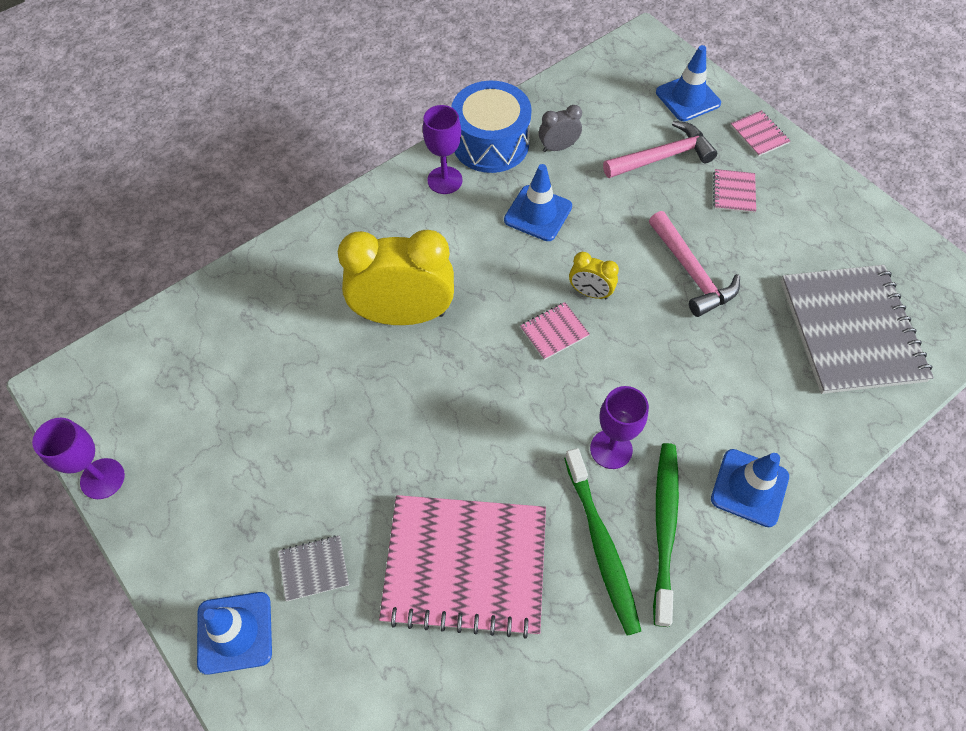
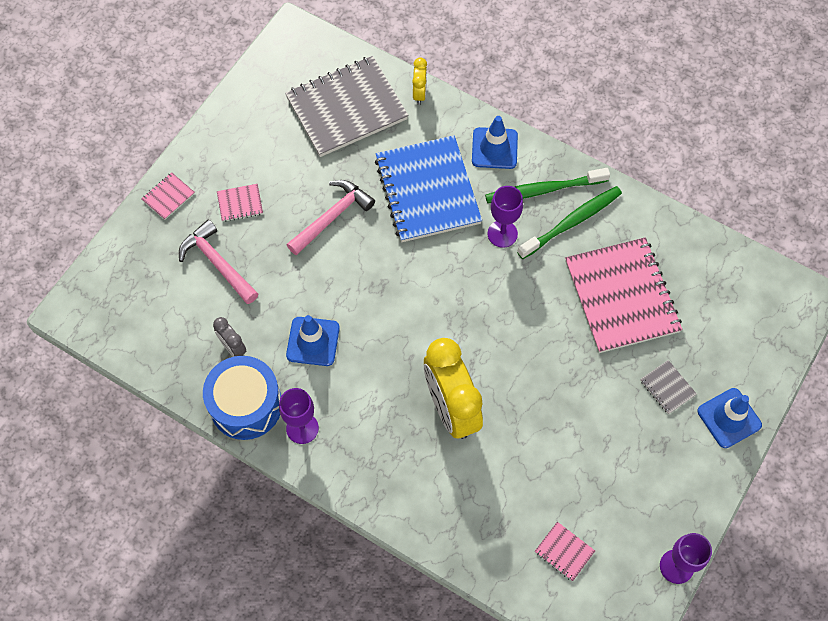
camera: 110 degrees left, 5 degrees up
pink notebook [520,302,590,360] -> pink notebook moved to [535,522,595,581]
yellow clock [569,252,619,299] -> yellow clock moved to [412,57,427,105]
blue traffic cone [656,45,721,121] -> none
none -> blue notebook [375,135,482,242]

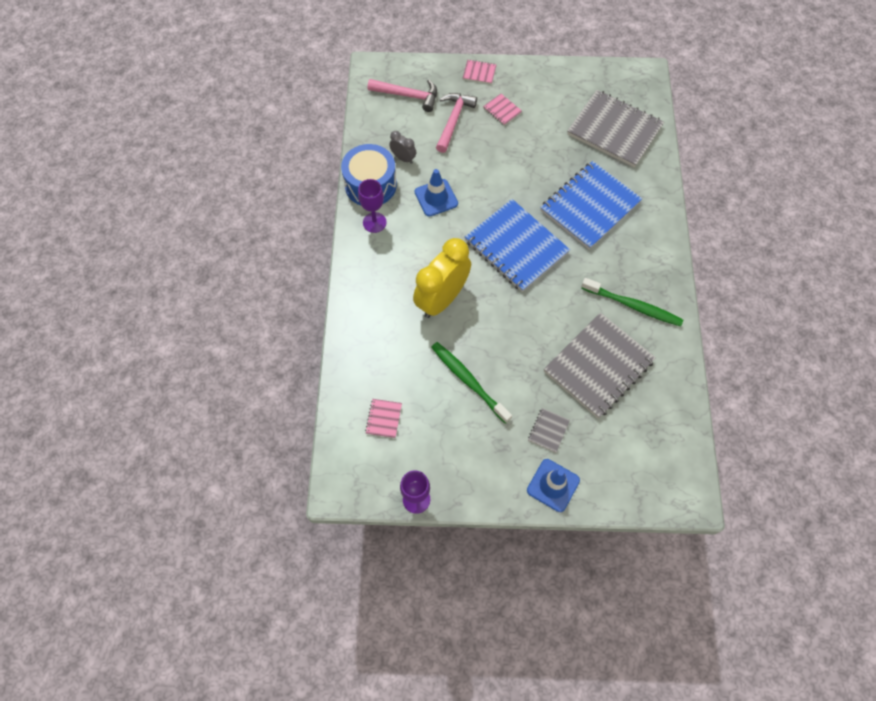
camera: 60 degrees right, 0 degrees up
grey clock [213,317,246,357] -> grey clock turned 105 degrees clockwise [389,131,416,164]
pink hammer [287,180,375,255] -> pink hammer moved to [368,79,437,112]
yellow clock [412,57,427,105] -> none
blue traffic cone [472,116,518,169] -> none
green toothbrush [485,168,610,203] -> green toothbrush moved to [431,342,512,424]
purple goblet [487,186,523,248] -> none
pink notebook [565,237,682,353] -> grey notebook [544,312,656,418]
none -> blue notebook [465,199,570,292]

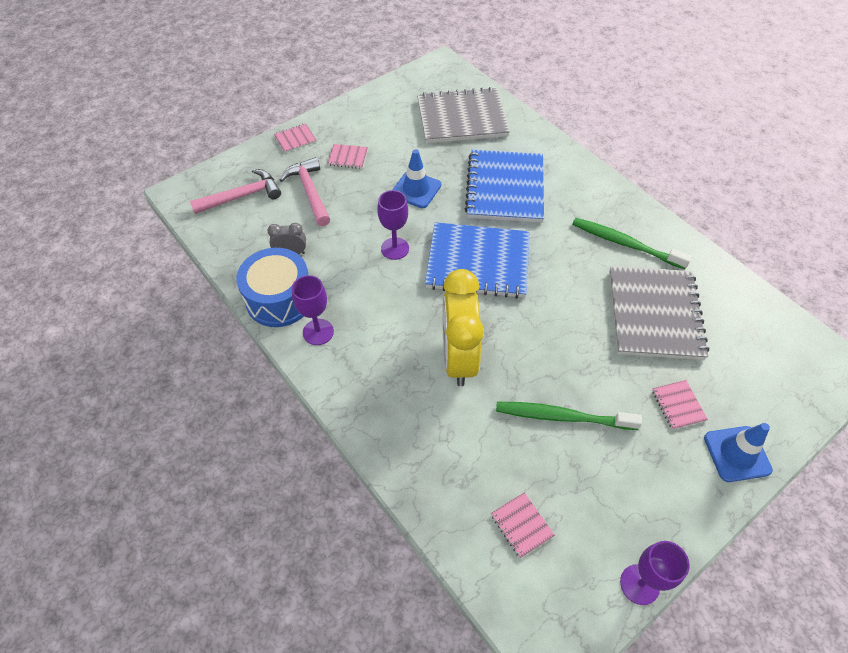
camera: 40 degrees left, 10 degrees down
blue traffic cone [415,169,458,217] -> blue traffic cone moved to [392,149,441,208]
grey notebook [528,408,570,453] -> pink notebook [652,380,708,430]
green toothbrush [581,278,683,327] -> green toothbrush turned 135 degrees counterclockwise [572,218,692,269]
none -> purple goblet [377,190,409,260]

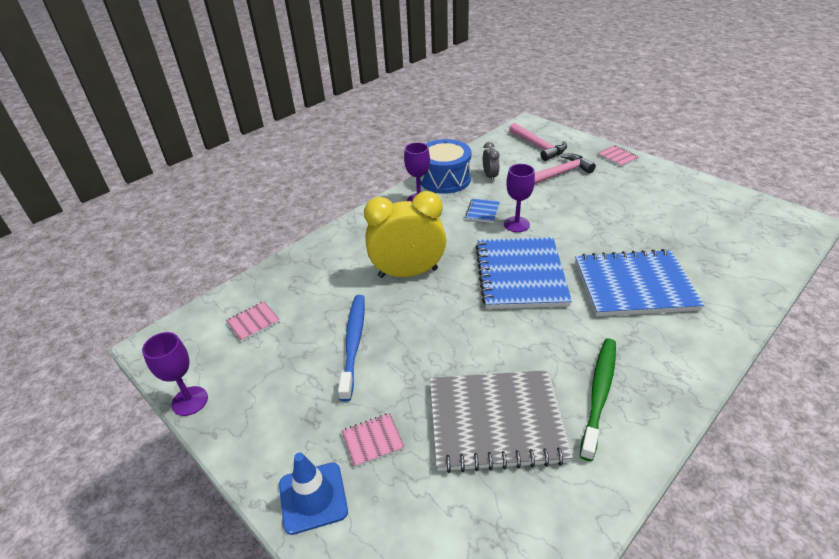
camera: 85 degrees right, 15 degrees down
pink notebook [327,144,368,169] -> none
blue traffic cone [392,149,441,208] -> none
grey notebook [417,87,510,143] -> none
green toothbrush [496,402,642,430] -> blue toothbrush [338,295,365,402]
none -> blue notebook [465,198,500,223]

